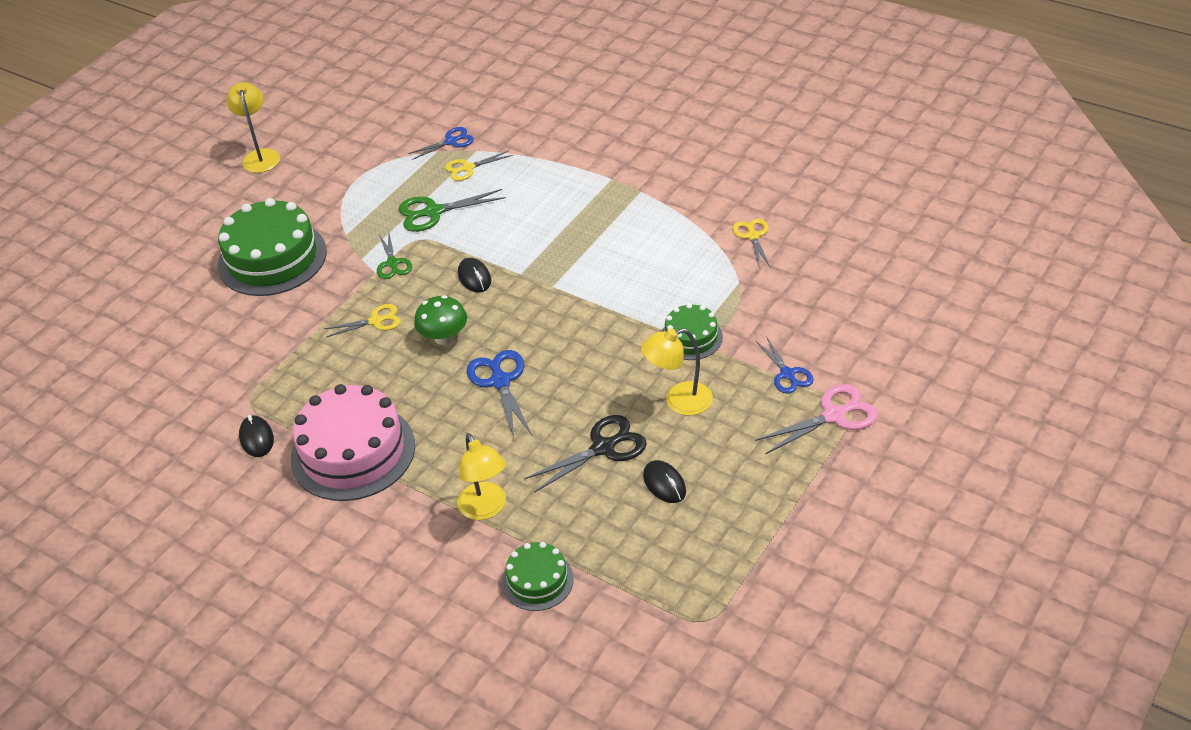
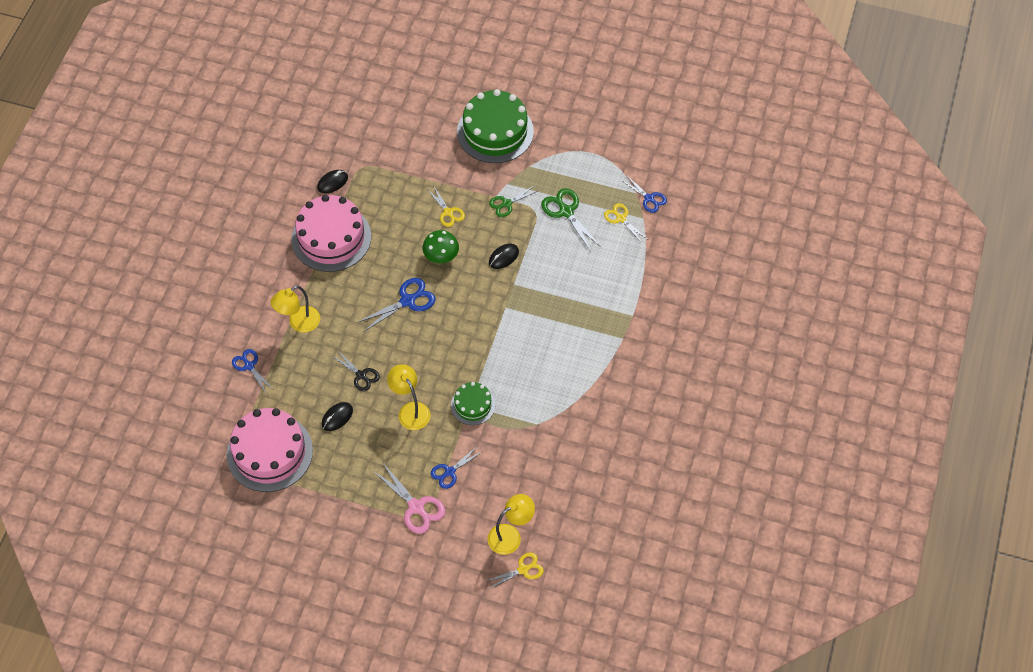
camera: 70 degrees right, 15 degrees up
yellow lamp [226,82,280,173] -> yellow lamp moved to [487,494,535,555]
green cake [502,542,574,611] -> blue scissors [232,349,273,393]
black scissors [524,415,647,493] -> black scissors [332,350,380,391], size x0.66
yellow scissors [732,219,770,267] -> yellow scissors moved to [487,552,544,589]
none -> pink cake [227,408,313,492]

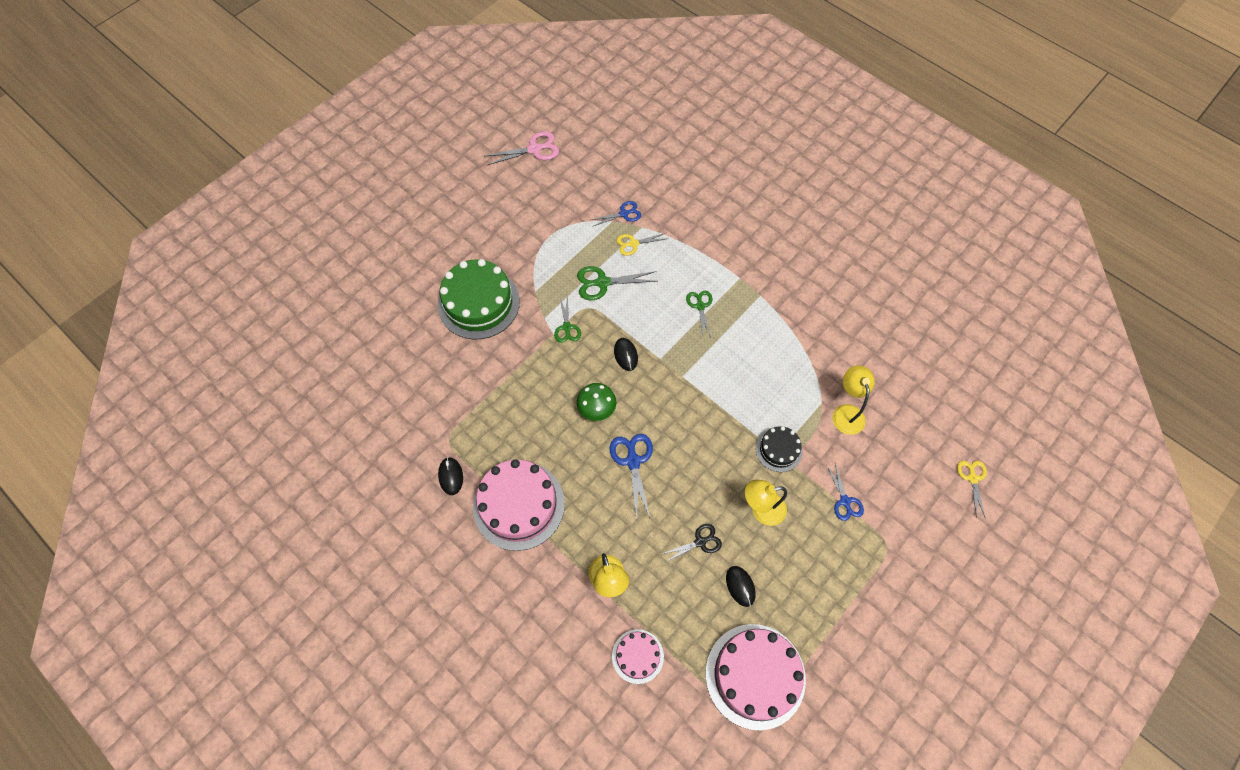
camera: 65 degrees left, 5 degrees up
blue scissors [232,349,273,393] -> pink cake [612,629,664,684]
pink scissors [373,462,445,534] -> pink scissors moved to [485,131,559,165]
yellow scissors [427,185,465,227] -> none
green cake [451,382,495,425] -> black cake [756,426,802,472]
yellow lamp [487,494,535,555] -> yellow lamp moved to [832,366,875,435]
none -> green scissors [686,291,712,338]

